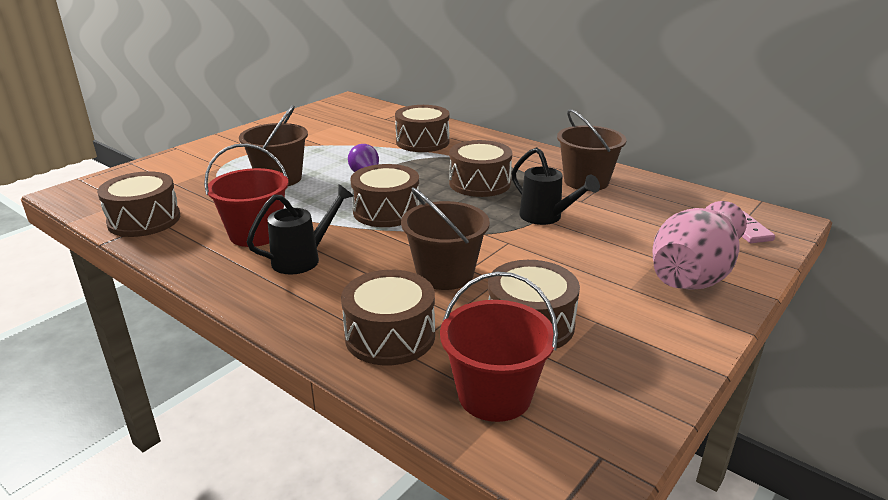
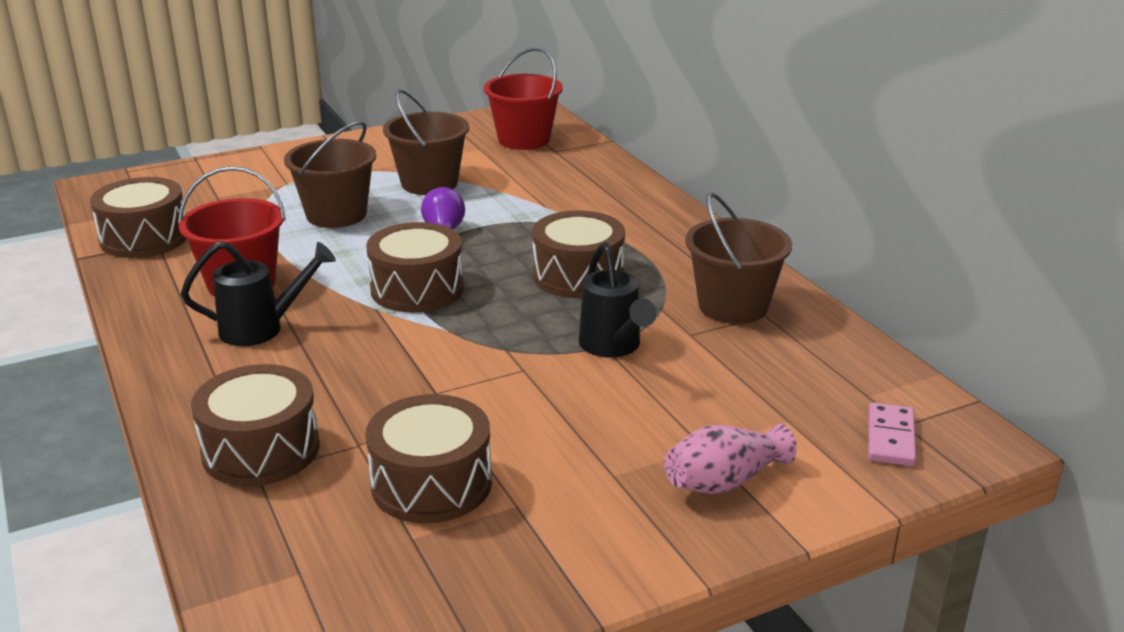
camera: 25 degrees right, 0 degrees up
brown drum [395,105,450,152] -> none
brown bucket [401,187,490,290] -> brown bucket moved to [383,89,469,195]
red bucket [440,272,558,422] -> red bucket moved to [484,47,563,150]
pink vase [653,201,747,290] -> pink vase [664,424,797,494], size x0.57

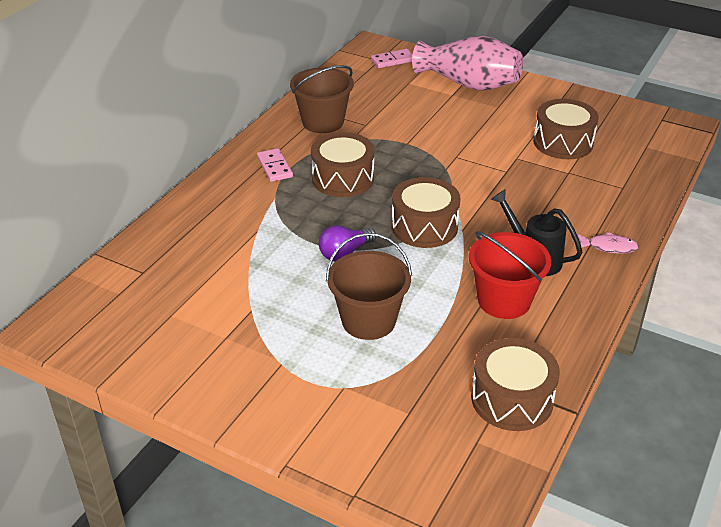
camera: 125 degrees left, 10 degrees up
brown drum [191,364,320,486] -> none
brown bucket [383,89,469,195] -> none
red bucket [484,47,563,150] -> none
black watering can [579,242,657,357] -> none
pink vase [664,424,797,494] -> pink vase [412,36,523,90], size x1.74
none -> pink domino [257,148,293,182]
none -> pink fish [577,232,639,254]

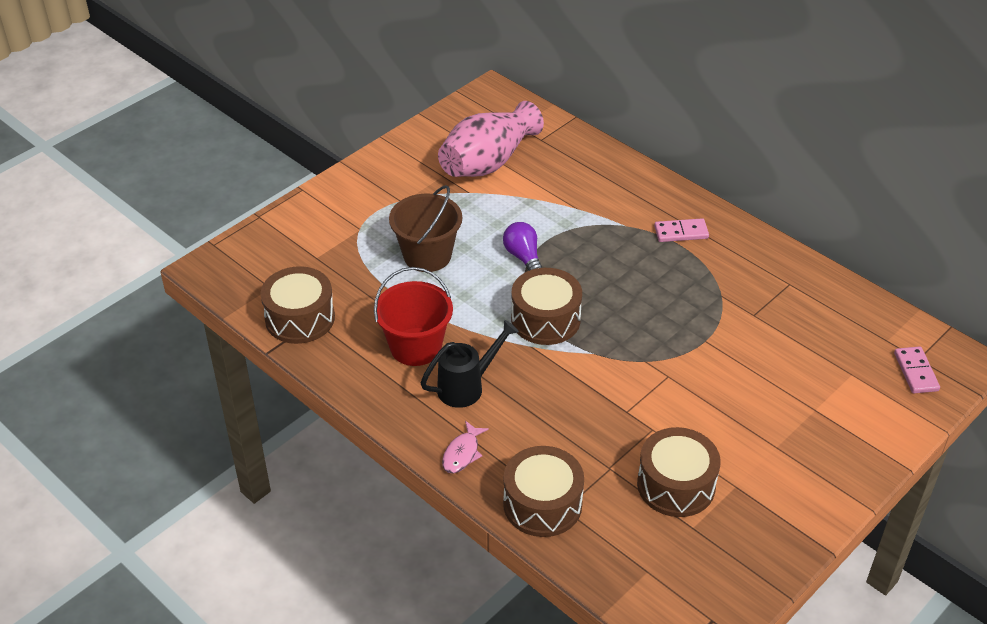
camera: 105 degrees right, 5 degrees up
brown bucket [290,65,354,133] -> none
brown drum [311,132,375,197] -> brown drum moved to [503,446,584,537]
pink vase [412,36,523,90] -> pink vase moved to [438,101,544,177]

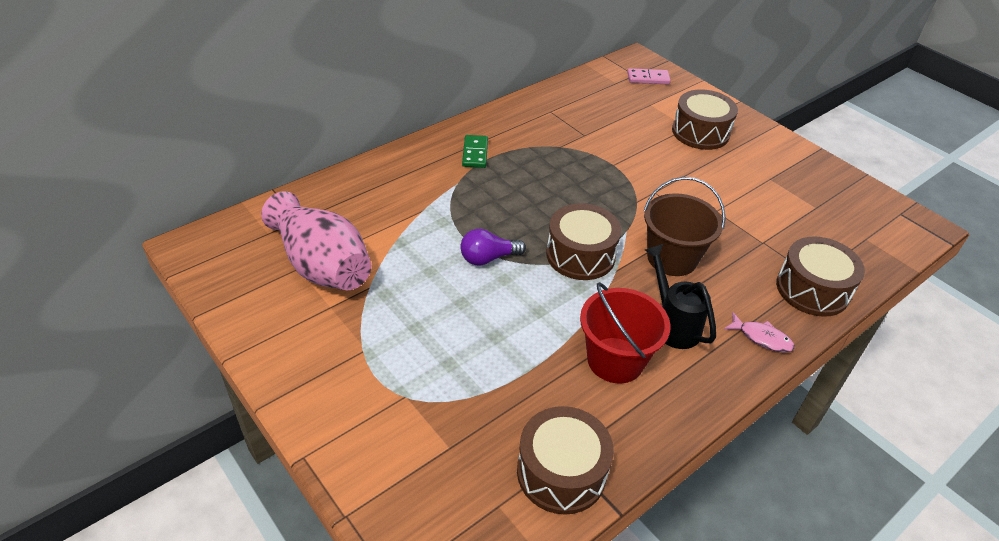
camera: 85 degrees left, 0 degrees up
brown bucket [389,185,462,272] -> brown bucket moved to [643,177,726,276]
brown drum [637,427,721,517] -> brown drum moved to [672,89,738,150]
pink domino [654,218,709,242] -> green domino [462,135,488,168]

